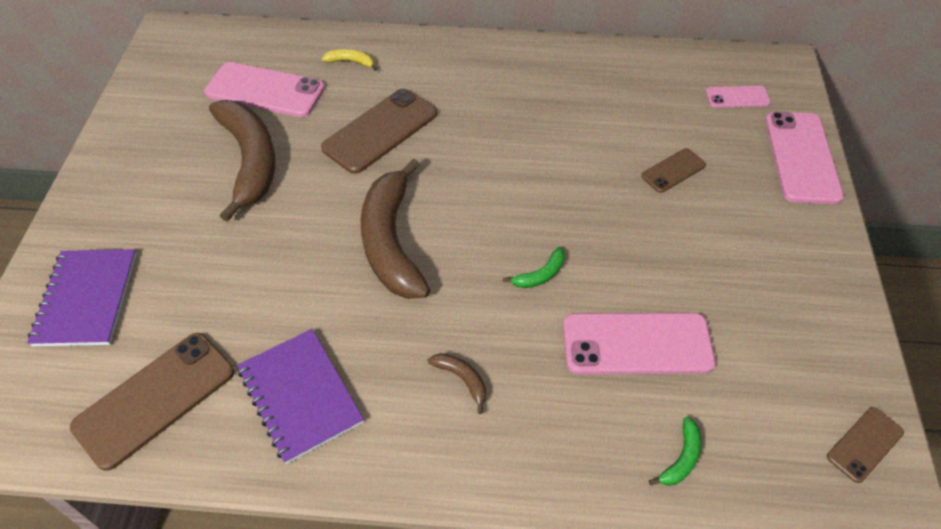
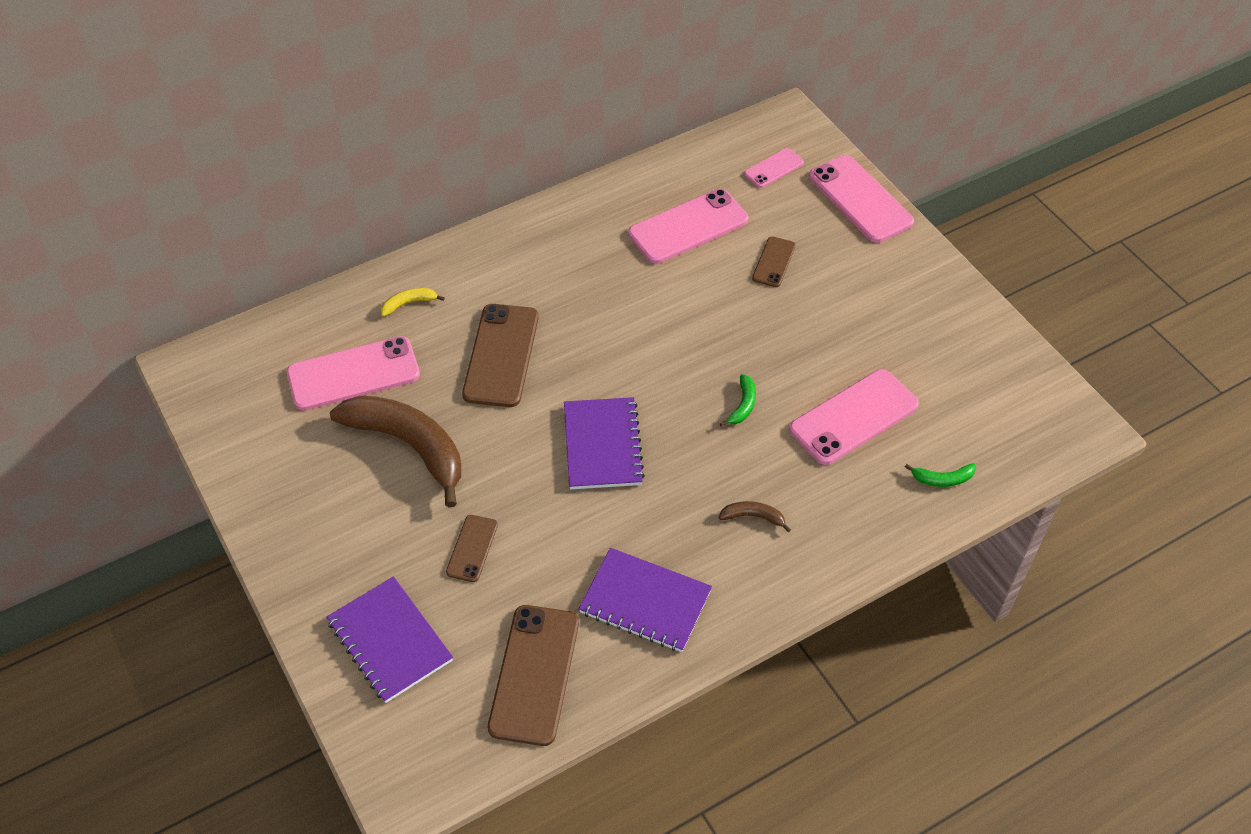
camera: 35 degrees left, 0 degrees up
brown banana [360,158,430,299] -> purple notebook [564,397,645,489]
green banana [649,417,701,486] -> green banana turned 90 degrees clockwise [905,463,976,487]
brown phone [827,407,904,483] -> brown phone moved to [446,515,498,582]
none -> pink phone [628,189,748,264]

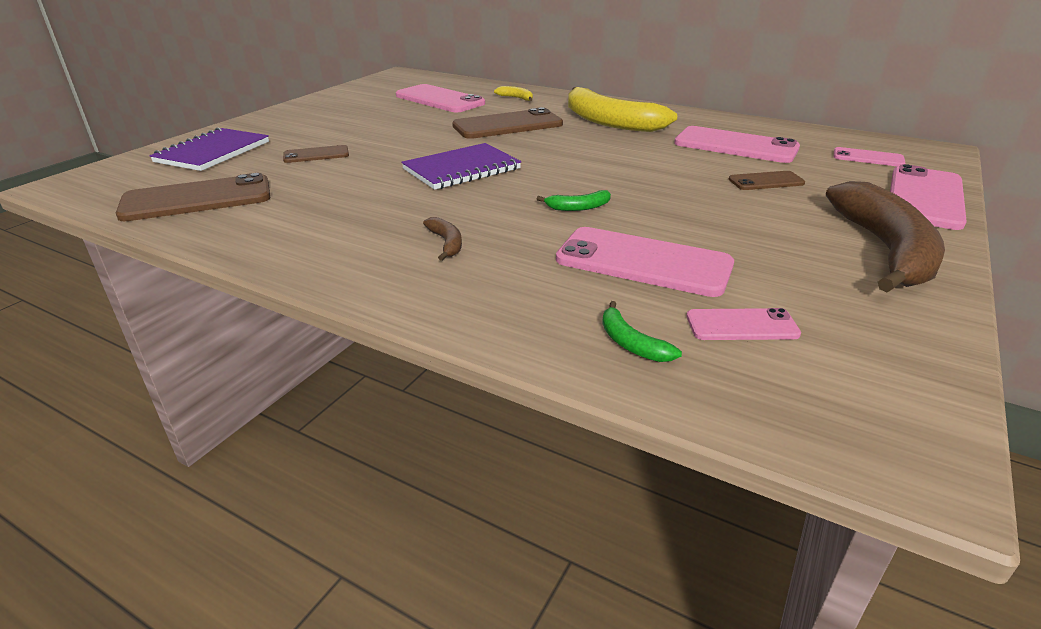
camera: 60 degrees right, 20 degrees down
brown banana [330,396,461,508] -> brown banana moved to [826,181,945,293]
purple notebook [579,548,712,652] -> none
none -> yellow banana [568,87,677,132]
none -> pink phone [687,308,801,340]

